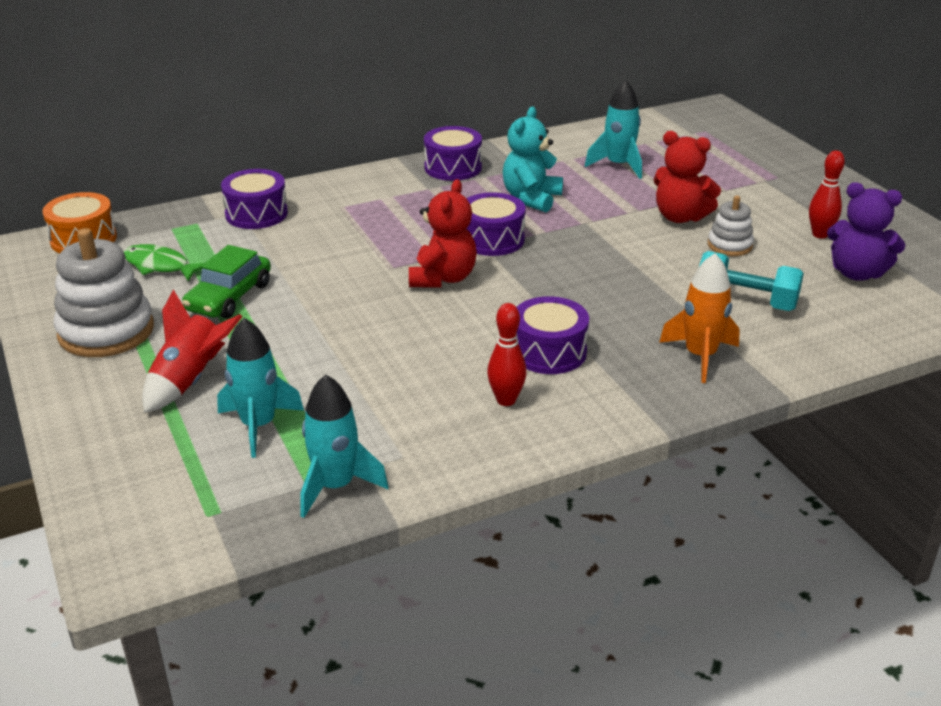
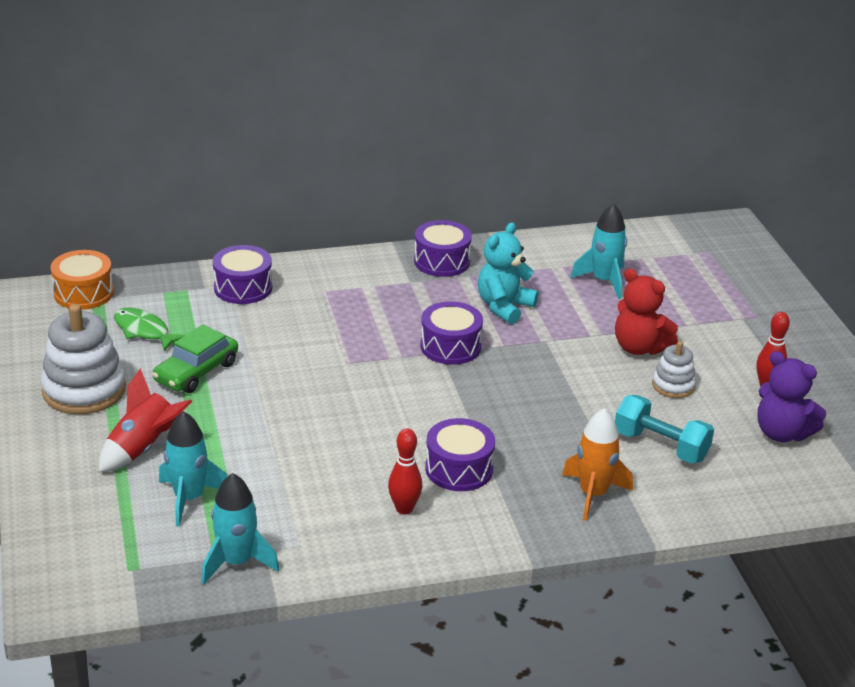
camera: 10 degrees right, 0 degrees up
red teddy bear [409,179,477,288] -> none

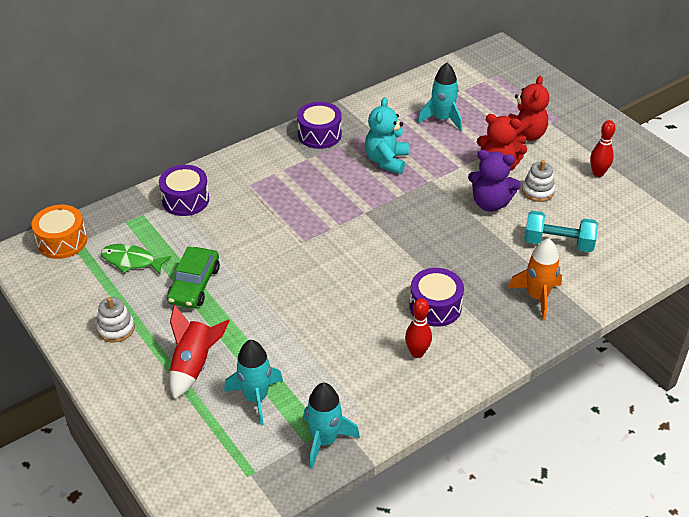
camera: 20 degrees left, 10 degrees up
white stacking toy [41,304,126,414] -> white stacking toy [97,297,135,343], size x0.54
purple drum [420,301,483,365] -> none
purple teddy bear [758,351,826,442] -> purple teddy bear moved to [468,150,521,212]
none -> red teddy bear [508,76,549,144]

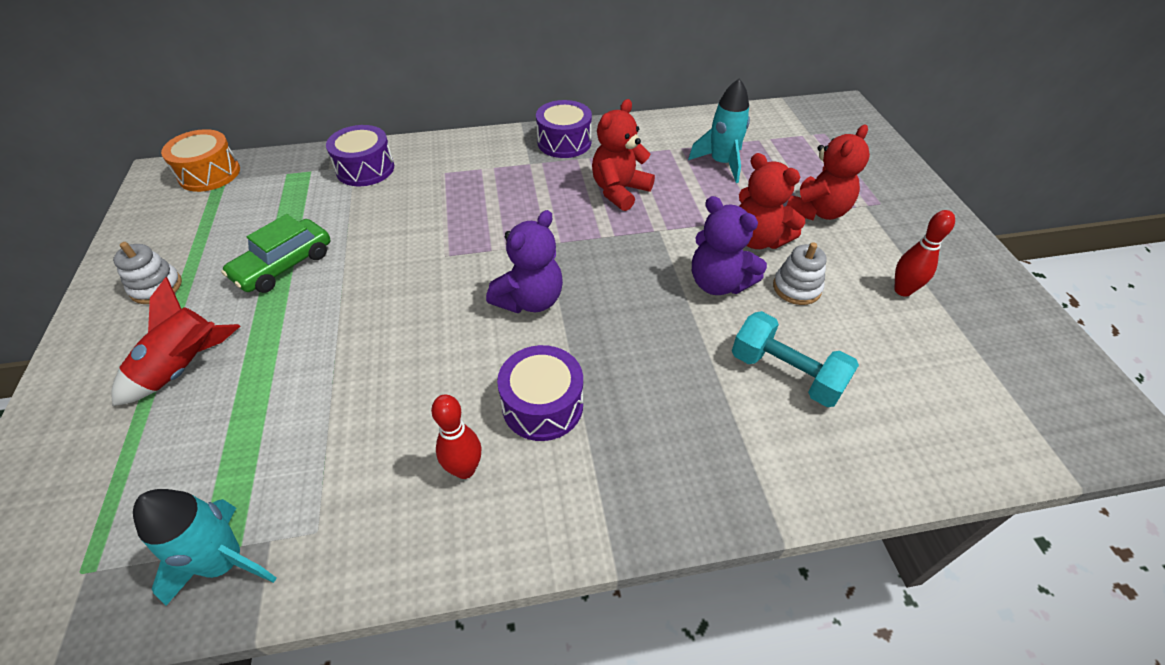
camera: 25 degrees right, 5 degrees up
green fish [101,244,171,275] -> none
turquoise rocket [224,340,283,425] -> none
turquoise teddy bear [365,97,409,174] -> red teddy bear [592,99,655,211]
orange rocket [508,239,562,320] -> none
none -> purple teddy bear [486,210,563,313]

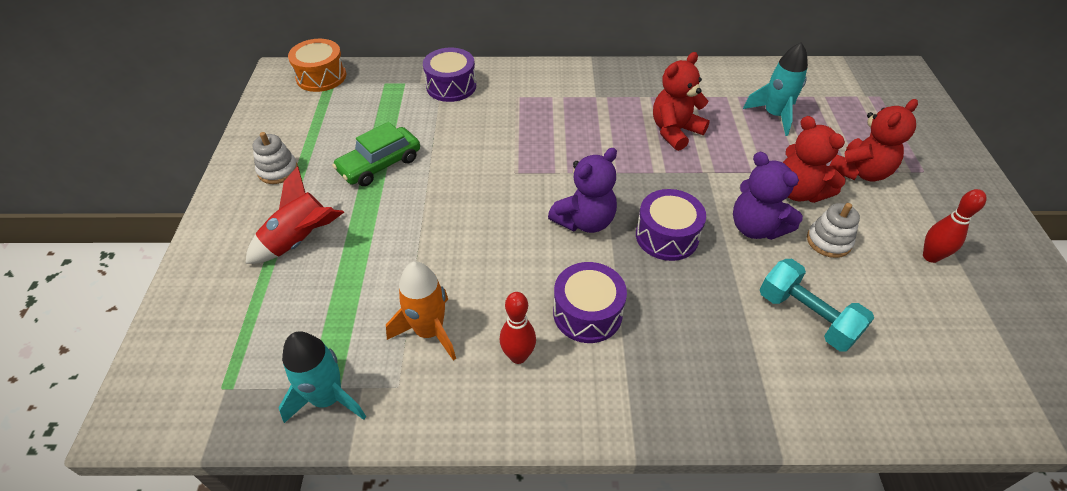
camera: 10 degrees right, 0 degrees up
purple drum [536,100,592,158] -> purple drum moved to [636,189,706,261]
none -> orange rocket [386,261,456,361]

